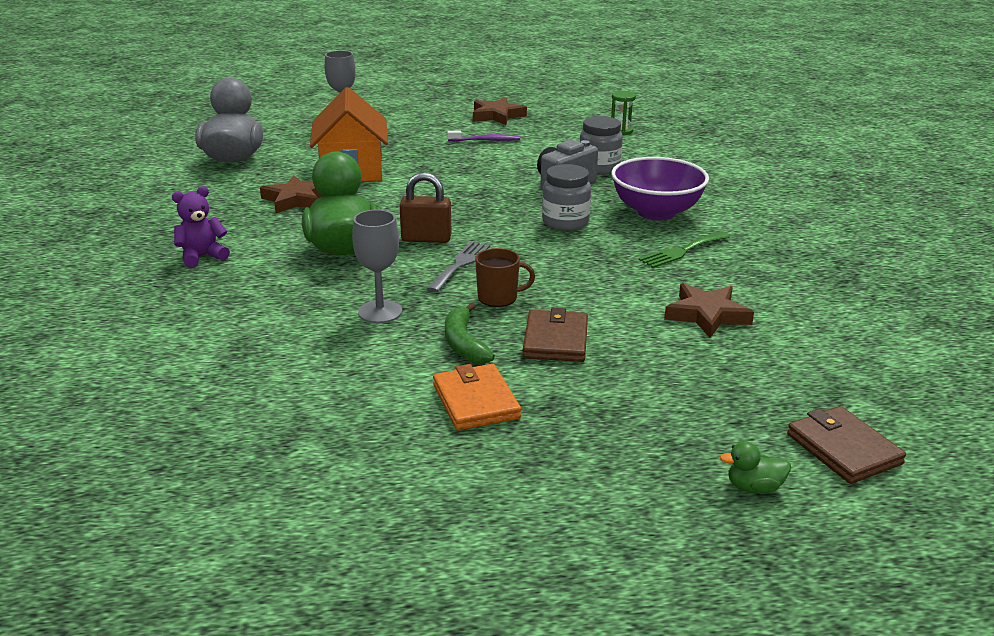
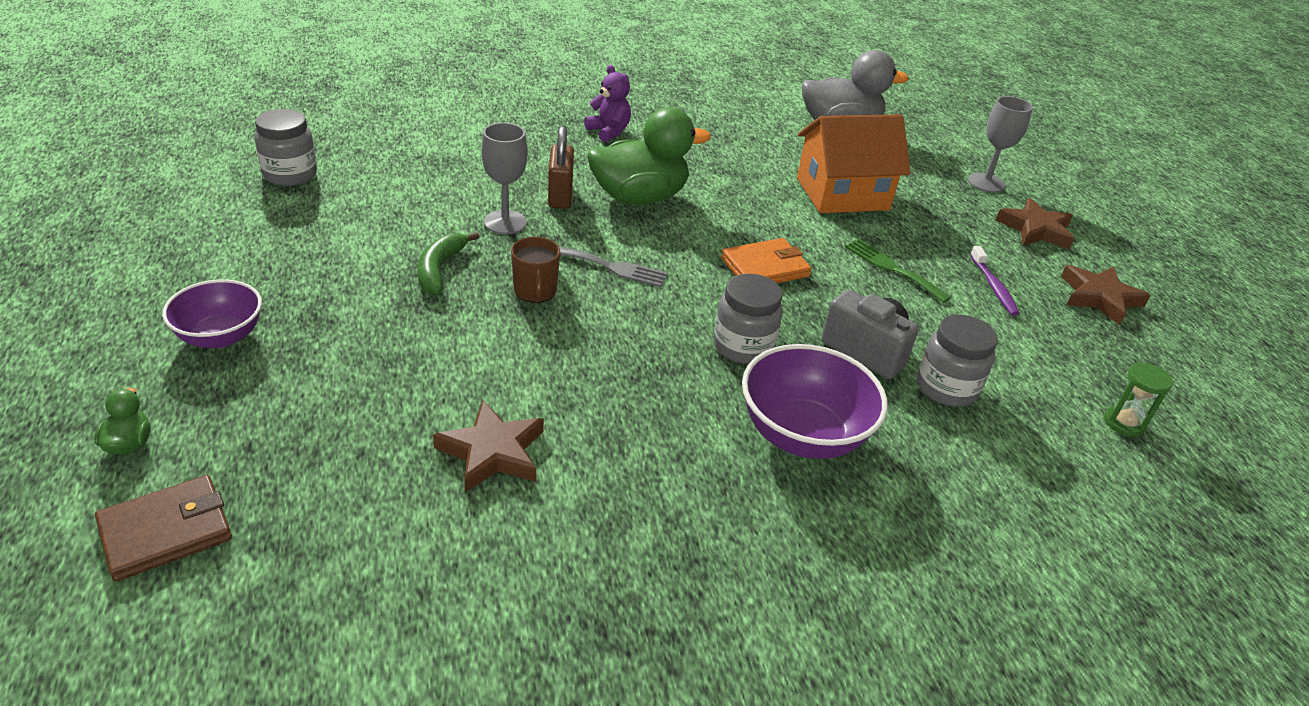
camera: 80 degrees right, 10 degrees up
brown star [260,175,322,213] -> brown star moved to [995,198,1074,250]
brown padlock [400,172,452,243] -> brown padlock moved to [548,126,574,209]
orange wallet [433,364,521,430] -> orange wallet moved to [721,238,812,283]
green banana [445,302,495,364] -> green banana turned 60 degrees counterclockwise [417,232,480,295]
brown wallet [523,308,588,362] -> none
green fork [639,232,730,268] -> green fork moved to [845,239,951,303]
none -> purple bowl [162,279,262,348]
none -> grey jar [255,109,317,186]

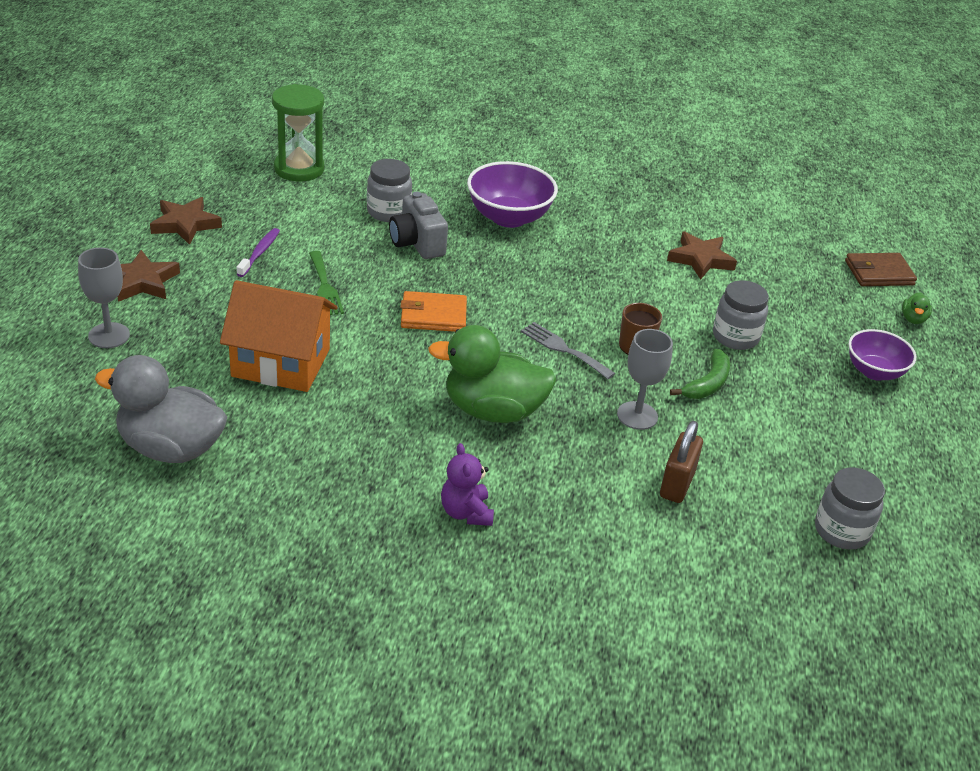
camera: 155 degrees left, 0 degrees up
brown padlock [548,126,574,209] -> brown padlock moved to [660,421,703,503]
grey jar [714,274,783,364] -> grey jar moved to [713,280,769,350]
green hourglass [1104,363,1173,437] -> green hourglass [272,84,324,181], size x1.92

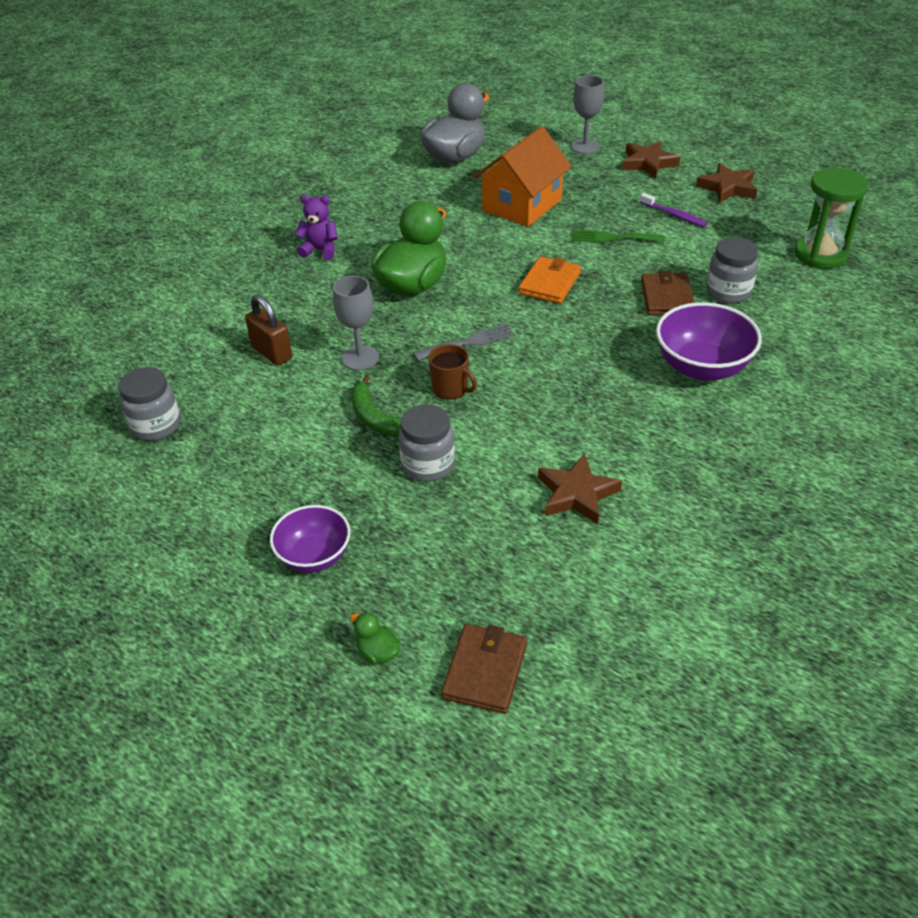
camera: 120 degrees right, 5 degrees up
grey camera [389,192,448,259] -> brown wallet [641,271,694,316]

